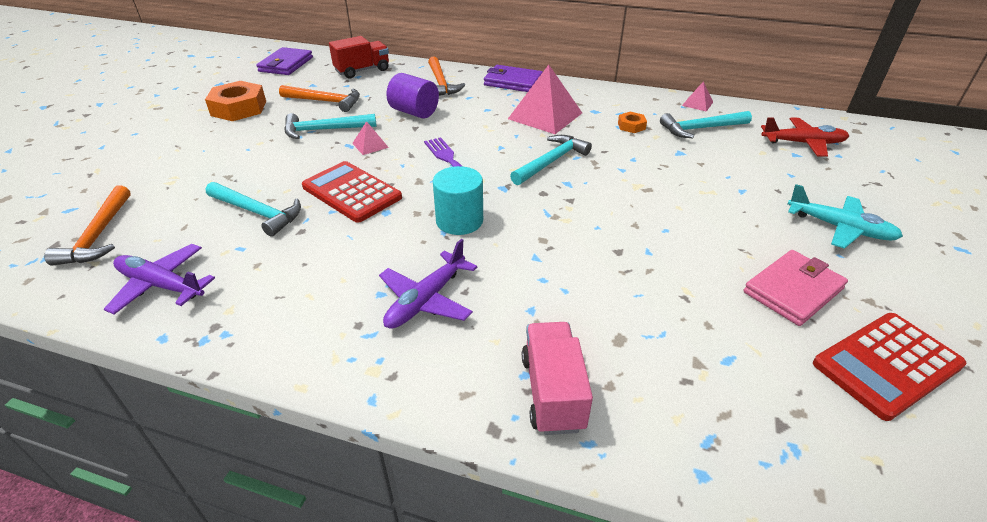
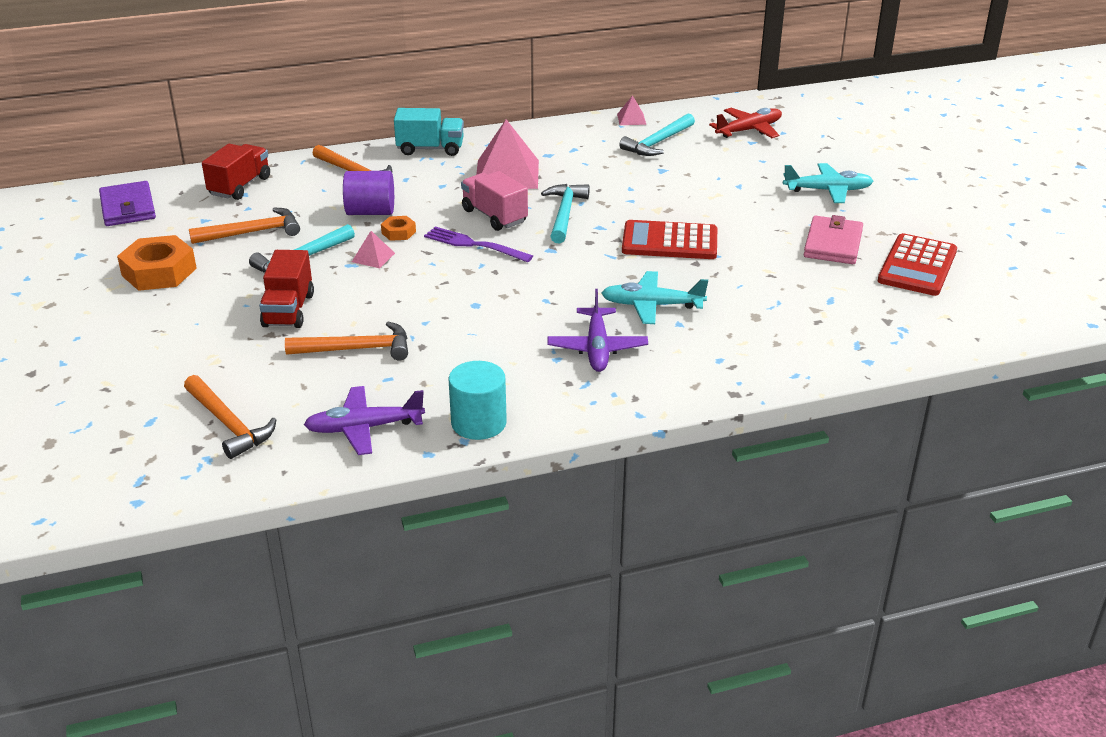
camera: 35 degrees left, 5 degrees down
turquoise hammer [206,182,301,237] -> orange hammer [285,321,408,361]
red calculator [302,161,402,223] -> red calculator moved to [622,220,717,259]
turquoise cylinder [433,166,483,235] -> turquoise cylinder moved to [449,361,507,440]
purple wallet [484,65,543,92] -> turquoise truck [394,108,464,156]
pink truck [522,322,593,435] -> pink truck moved to [461,171,528,231]
orange nut [618,112,647,133] -> orange nut moved to [381,216,416,241]
none -> red truck [259,250,314,328]
none -> turquoise plane [601,271,708,324]

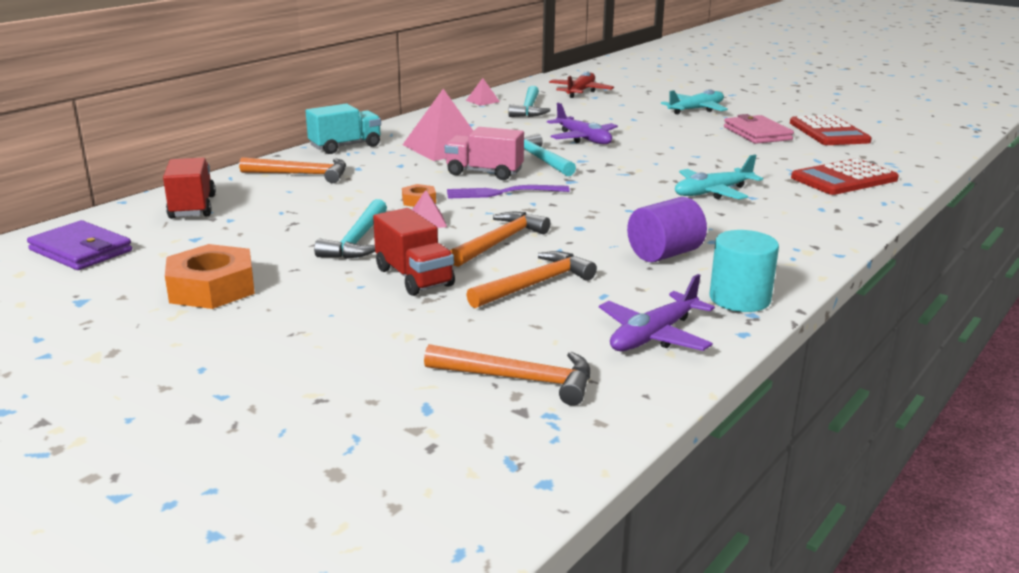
camera: 35 degrees left, 10 degrees down
orange hammer [189,208,300,244] -> orange hammer moved to [450,212,550,267]
purple cylinder [343,171,394,215] -> purple cylinder moved to [627,197,707,262]
purple plane [548,289,648,372] -> purple plane moved to [547,103,618,144]
red calculator [622,220,717,259] -> red calculator moved to [791,158,899,195]

